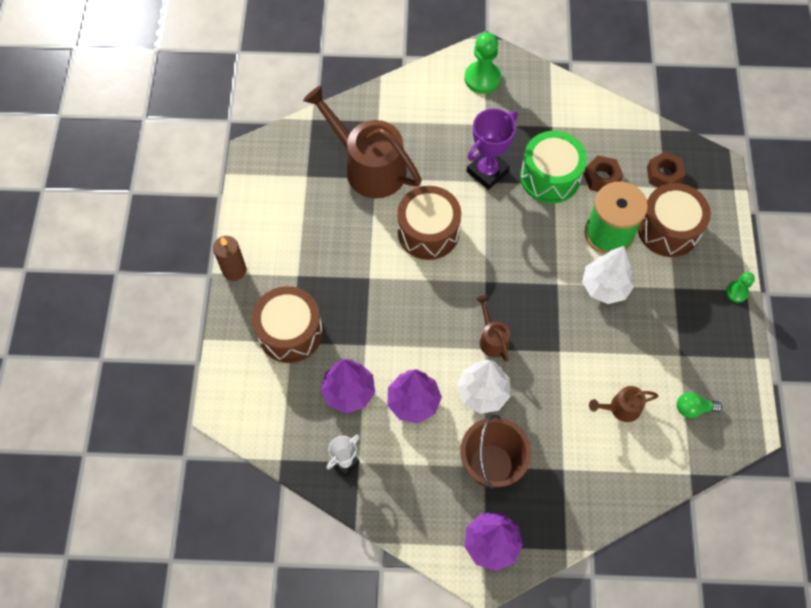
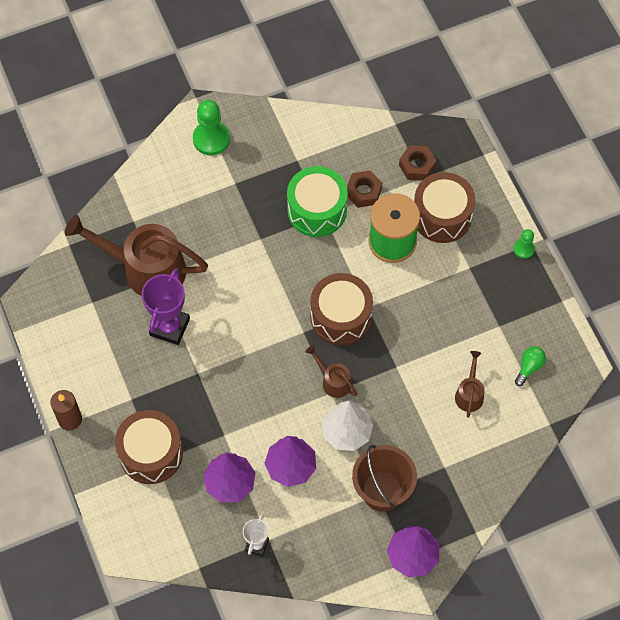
camera: 25 degrees left, 0 degrees up
brown drum [397,186,461,260] -> brown drum moved to [310,273,373,345]
purple trophy [467,108,518,190] -> purple trophy moved to [142,269,190,345]
white tree [582,246,634,304] -> none
brown watering can [589,386,658,422] -> brown watering can turned 135 degrees clockwise [455,351,484,418]
green light bulb [677,392,722,418] -> green light bulb turned 150 degrees clockwise [515,346,546,386]

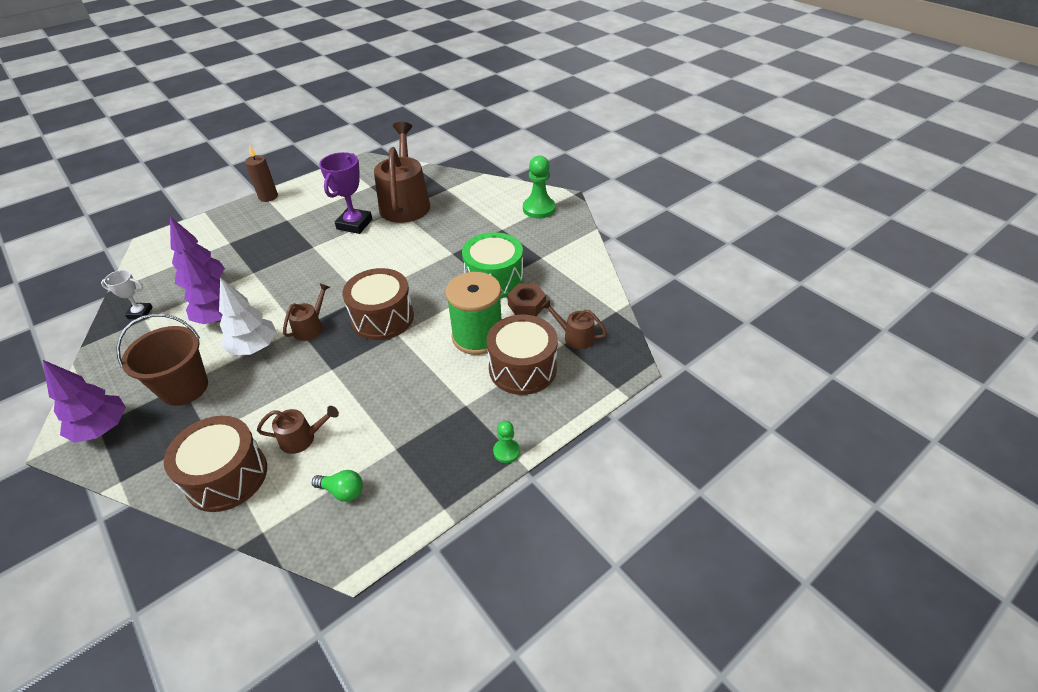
camera: 75 degrees right, 20 degrees down
brown drum [115,410,183,484] -> brown drum moved to [164,416,267,512]
purple trophy [142,269,190,345] -> purple trophy turned 75 degrees counterclockwise [319,152,372,234]
brown nut [399,145,436,181] -> brown watering can [541,299,607,349]

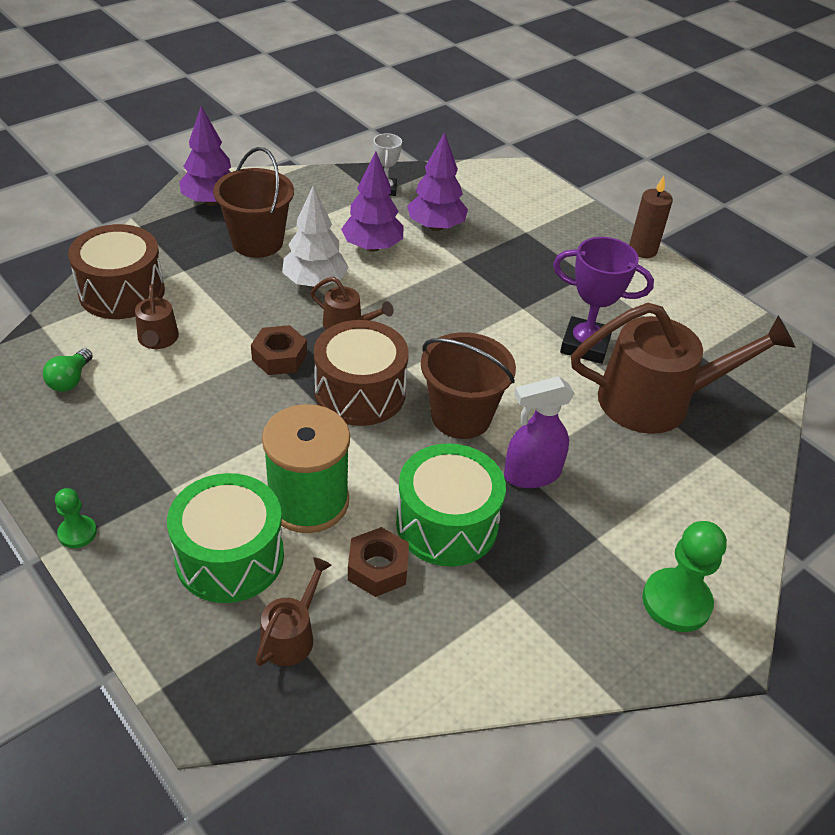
camera: 85 degrees right, 0 degrees up
brown drum [486,315,558,395] -> green drum [167,473,284,603]
none -> brown nut [251,325,307,375]
none -> brown bucket [421,332,516,439]
none -> purple spray bottle [504,376,575,488]

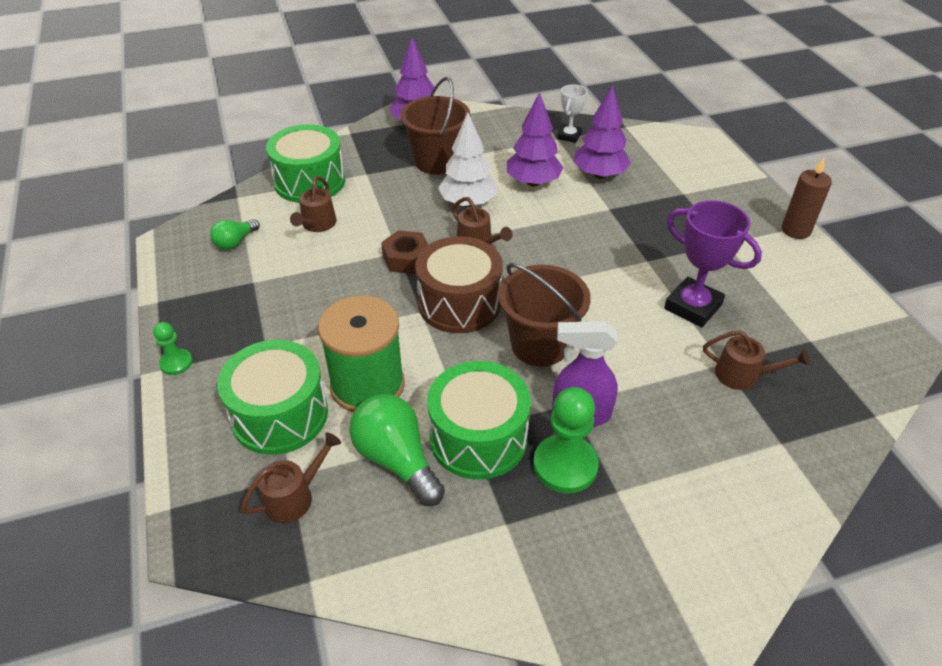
camera: 25 degrees right, 0 degrees up
brown drum [68,224,165,319] -> green drum [266,124,345,203]
brown nut [348,527,409,597] -> green light bulb [349,394,445,506]
brown watering can [571,303,795,434] -> brown watering can [703,330,810,390], size x0.46
green pawn [642,521,727,632] -> green pawn moved to [533,387,599,494]

